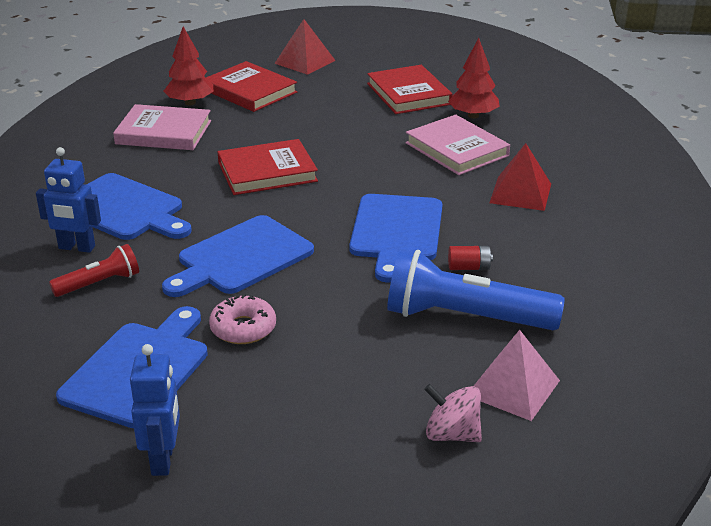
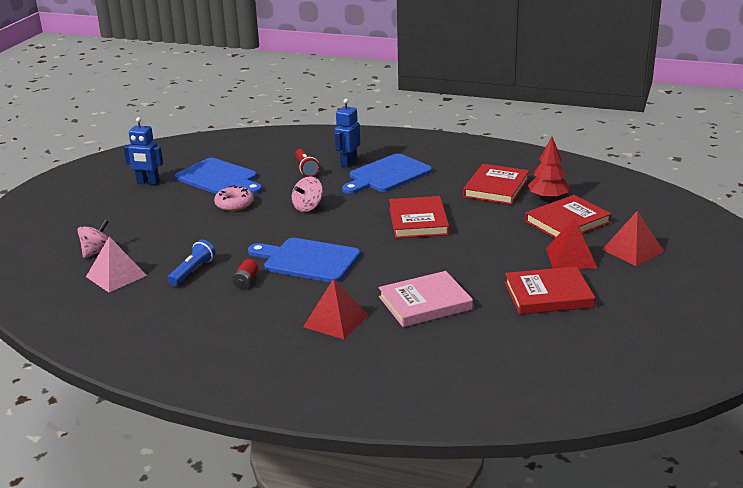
camera: 105 degrees right, 5 degrees down
pink book [113,104,211,150] -> red book [463,164,529,205]
blue cutting board [162,215,314,297] -> pink spinning top [292,176,323,212]
blue flashlight [387,249,565,330] -> blue flashlight [167,240,215,286], size x0.53
red tree [448,38,500,118] -> none
none -> red pyramid [546,218,597,269]

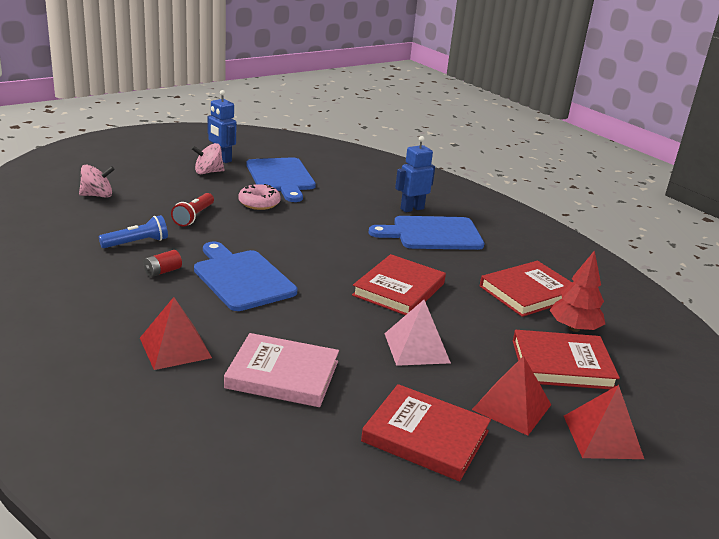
camera: 30 degrees right, 0 degrees up
pink pyramid [86,237,147,292] -> pink pyramid moved to [384,300,451,366]
pink spinning top [292,176,323,212] -> pink spinning top moved to [191,143,224,174]
red flashlight [295,149,320,177] -> red flashlight moved to [171,193,214,227]

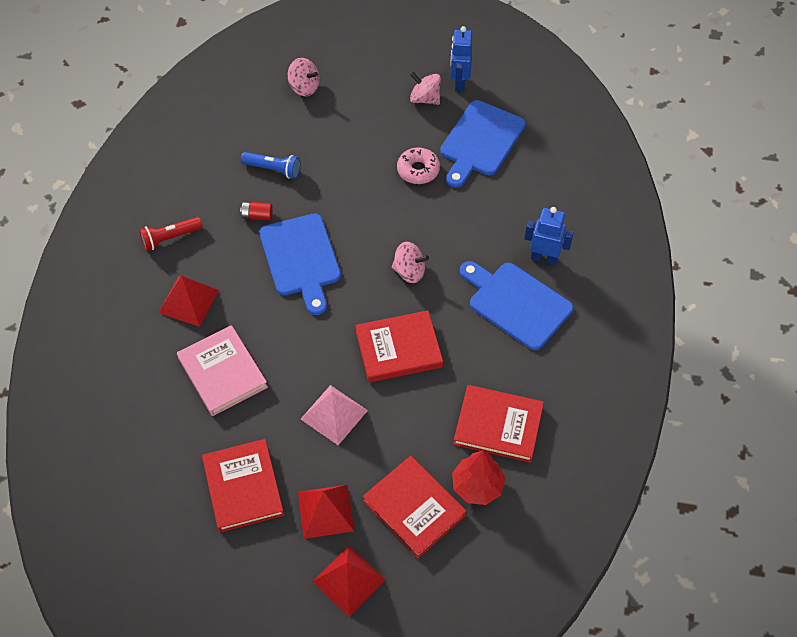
camera: 50 degrees right, 30 degrees up
red flashlight [171,193,214,227] -> red flashlight moved to [139,217,203,251]
blue cutting board [194,241,297,311] -> blue cutting board turned 150 degrees clockwise [259,213,341,315]
none -> pink spinning top [392,242,429,283]

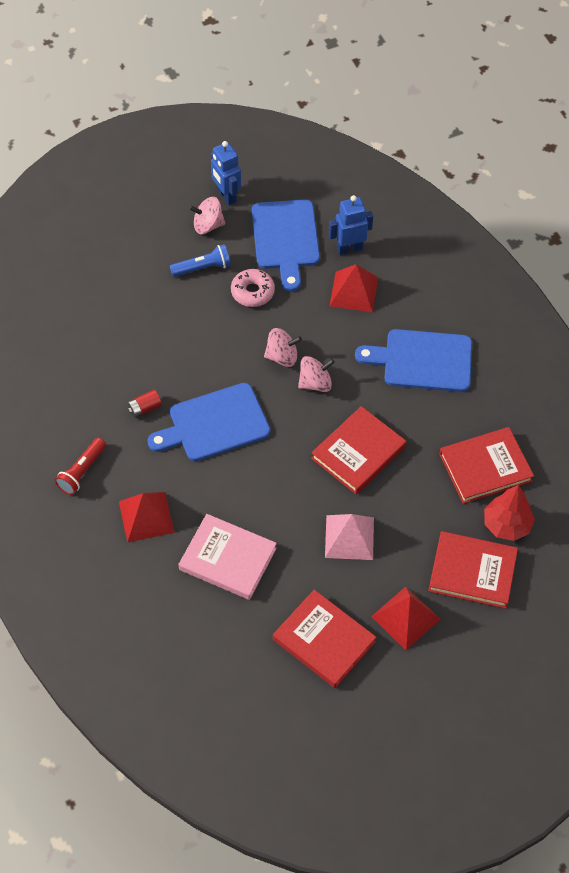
camera: 35 degrees left, 0 degrees up
blue flashlight [241,152,301,179] -> blue flashlight moved to [170,244,231,277]
blue cutting board [259,213,341,315] -> blue cutting board turned 120 degrees clockwise [147,383,270,461]
pink spinning top [288,58,319,96] -> pink spinning top moved to [264,328,302,367]
red pyramid [312,546,386,617] -> red pyramid moved to [330,264,378,312]
blue robot [524,207,574,265] -> blue robot moved to [328,195,373,255]

